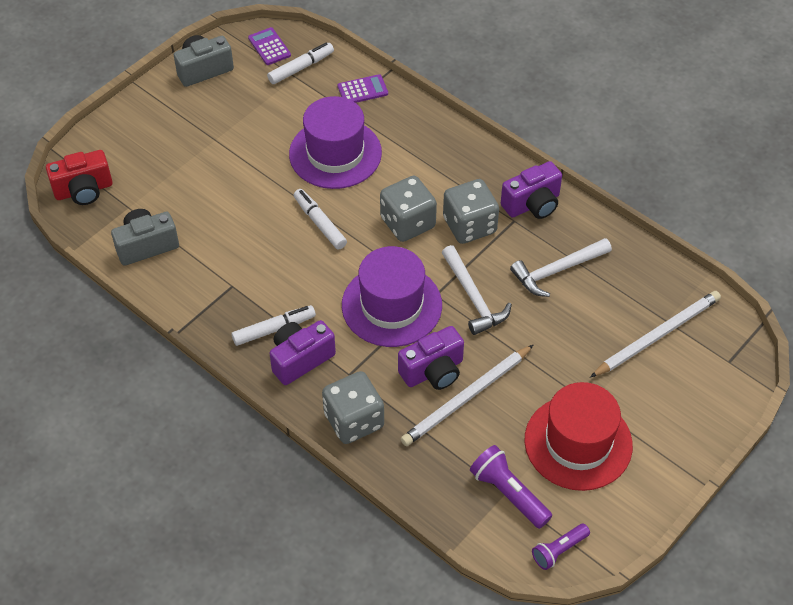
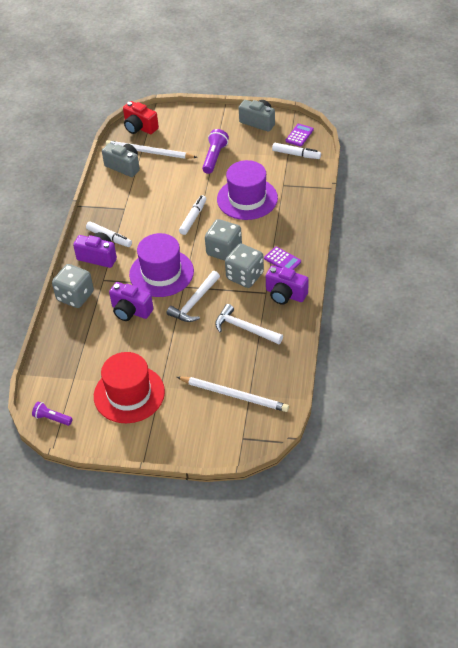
camera: 60 degrees right, 5 degrees down
purple calculator [338,74,388,103] -> purple calculator moved to [264,247,301,270]
white pencil [401,345,533,446] -> white pencil moved to [106,140,198,159]
purple flashlight [470,445,552,529] -> purple flashlight moved to [202,129,229,174]

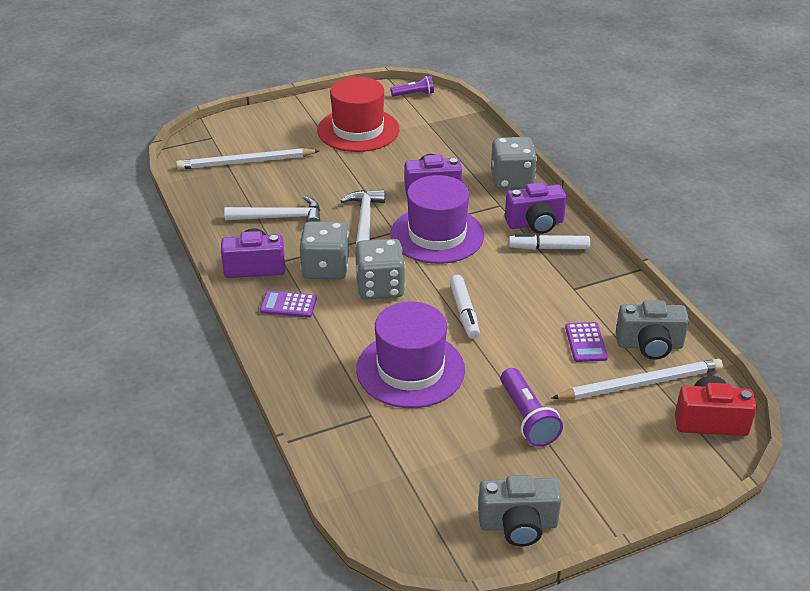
camera: 145 degrees right, 10 degrees down
white marker [272,143,321,159] -> none
purple calculator [286,124,314,147] -> purple calculator moved to [565,322,608,362]

